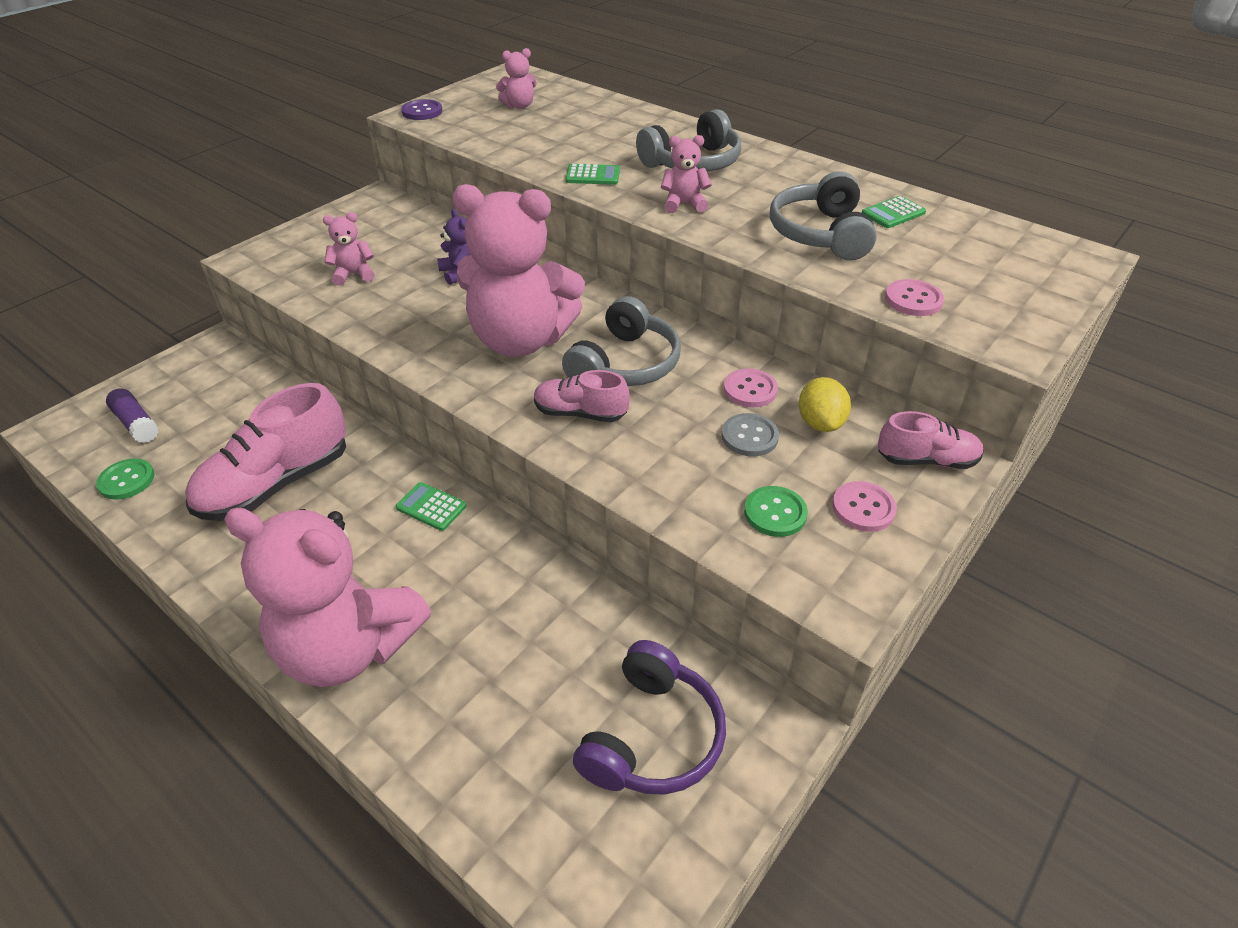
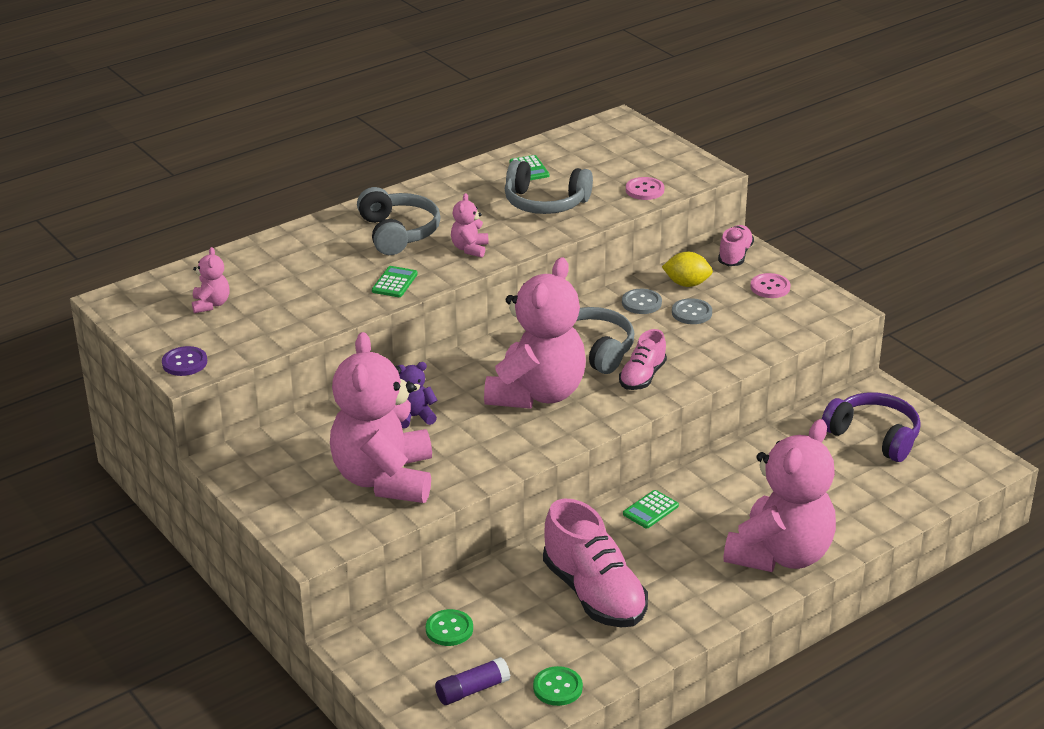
camera: 75 degrees left, 10 degrees down
pink teddy bear [323,212,374,286] -> pink teddy bear [330,332,432,503], size x2.44
pink button [724,368,778,407] -> grey button [622,289,662,314]
green button [744,486,808,537] -> green button moved to [426,609,473,646]

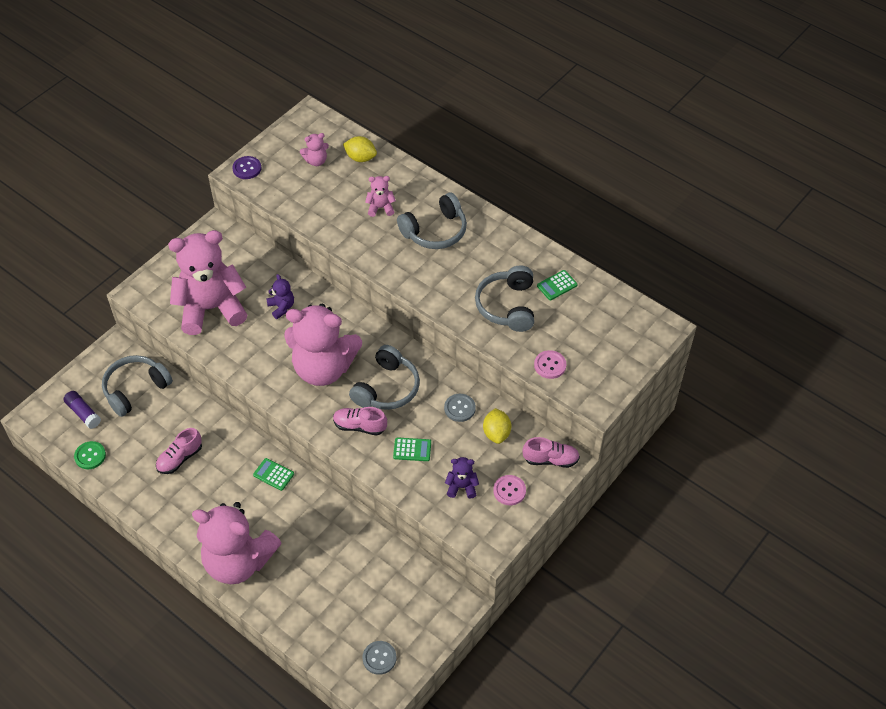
camera: 75 degrees right, 20 degrees up
green calculator [372,266,418,297] -> green calculator moved to [393,437,431,461]
green button [426,609,473,646] -> grey headphones [102,355,173,417]
pink teddy bear [451,193,489,257] -> pink teddy bear moved to [365,176,396,217]
pink shoe [543,498,648,627] -> pink shoe [156,428,202,474], size x0.55
grey button [672,298,712,324] -> grey button moved to [363,641,396,675]
purple headphones [822,392,921,462] -> none
none -> yellow lemon [343,136,377,162]
none -> purple teddy bear [445,457,479,499]

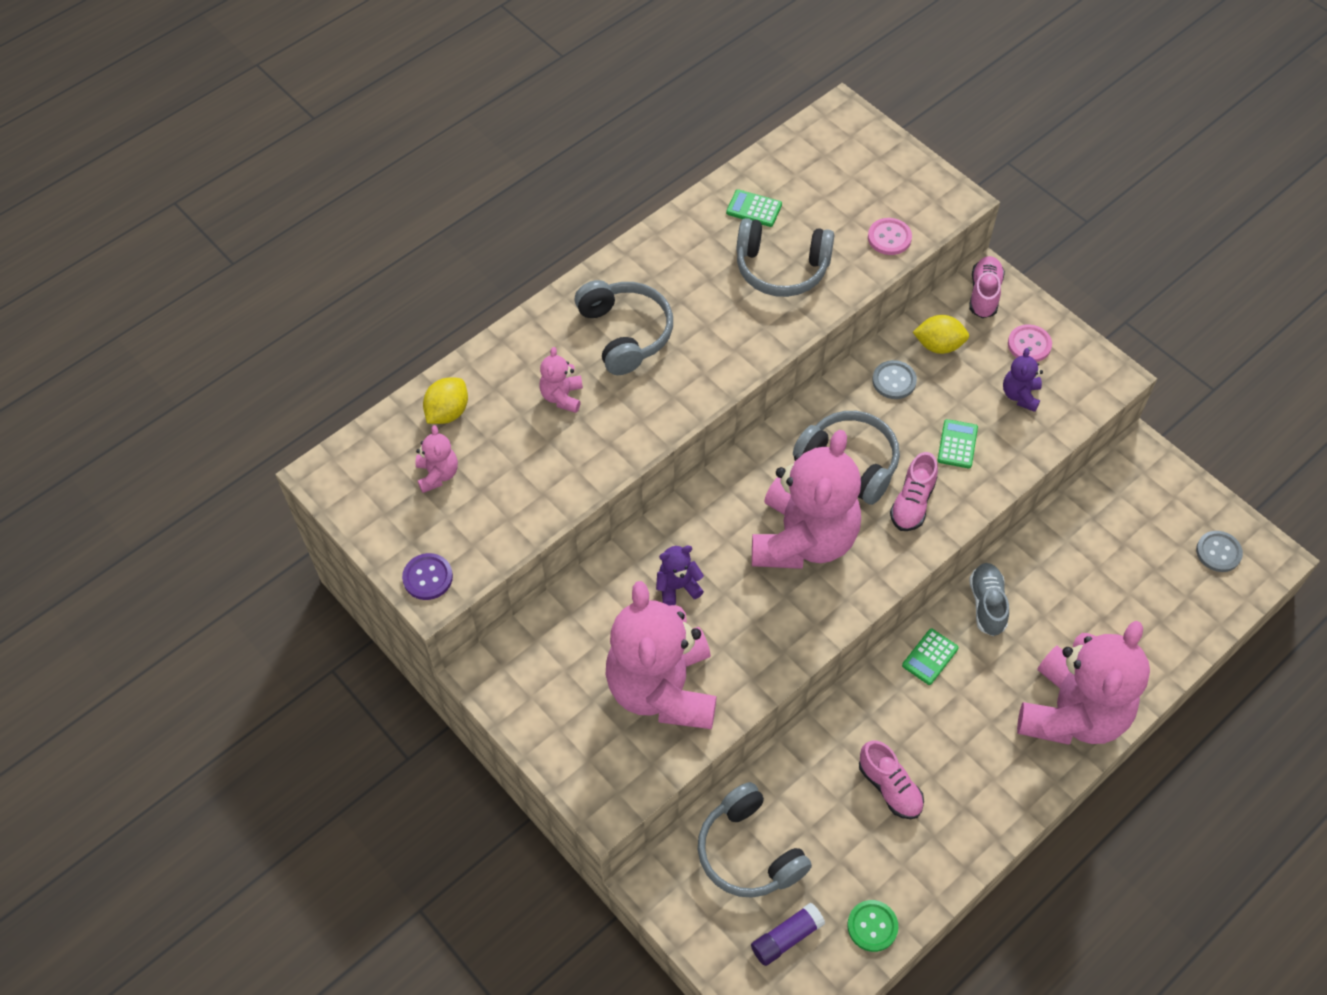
camera: 80 degrees left, 5 degrees up
green calculator [537,270,578,300] -> green calculator turned 135 degrees clockwise [726,189,782,227]
none -> grey shoe [969,563,1009,636]

